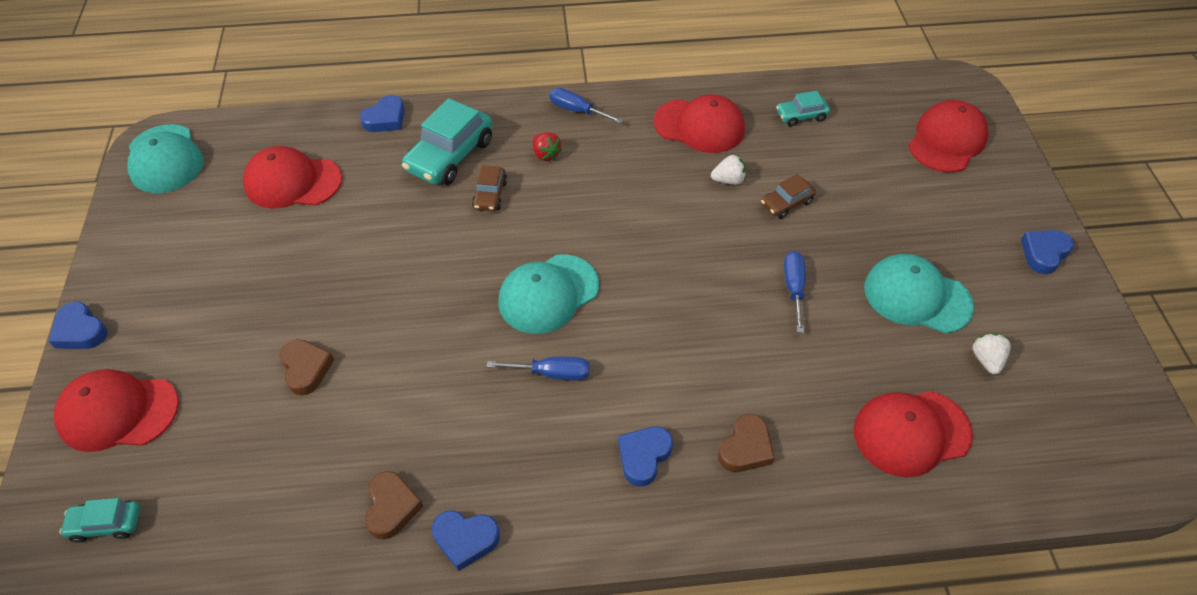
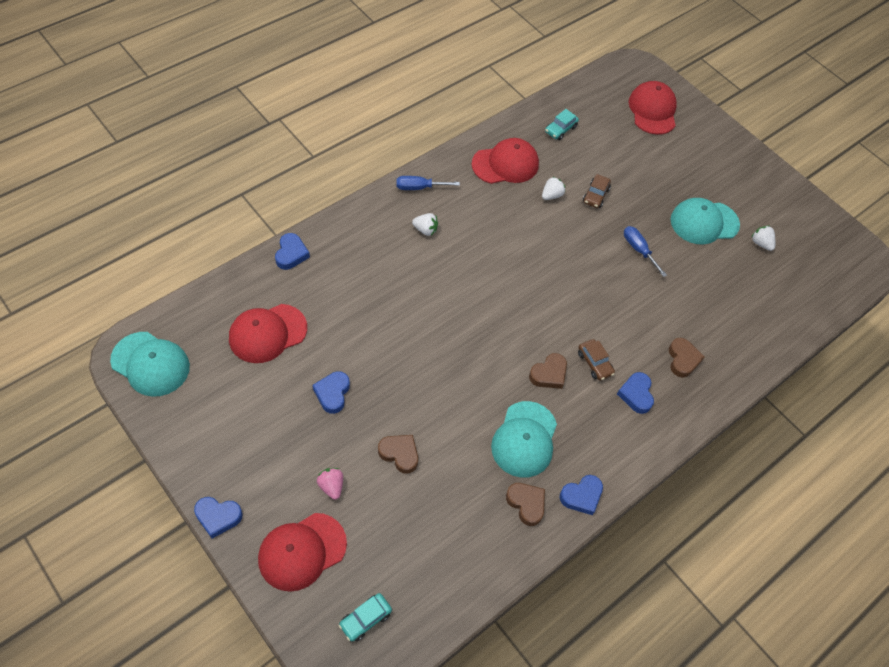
camera: 40 degrees left, 5 degrees up
turquoise car [402,98,492,185] -> none
brown car [472,165,507,211] -> brown car moved to [578,339,615,381]
blue screwdriver [487,356,590,380] -> brown heart [529,353,567,389]
turquoise cap [498,254,599,334] -> turquoise cap moved to [491,401,557,478]
red strawberry [532,132,562,161] -> white strawberry [412,213,438,236]
red cap [854,391,973,477] -> none
blue heart [1021,230,1074,274] -> blue heart moved to [312,371,350,414]
none -> pink strawberry [317,468,343,500]

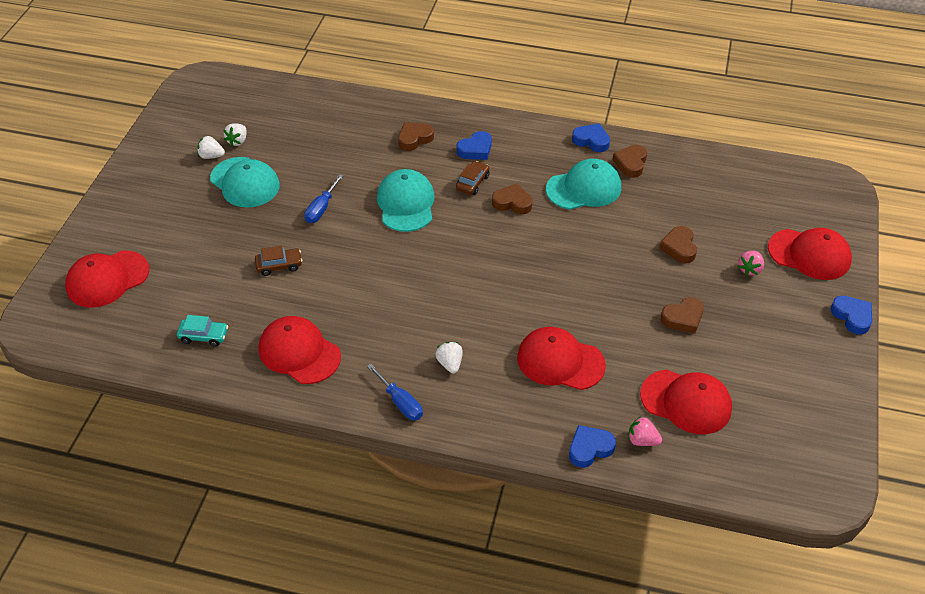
camera: 120 degrees left, 10 degrees down
turquoise cap [110,332,190,397] -> turquoise cap moved to [377,169,435,232]
blue heart [312,371,350,414] -> brown heart [661,297,704,334]
turquoise car [339,593,392,642] -> none
white strawberry [542,177,565,200] -> white strawberry moved to [197,136,225,159]
none -> red cap [517,327,606,390]
none -> pink strawberry [628,416,662,446]

